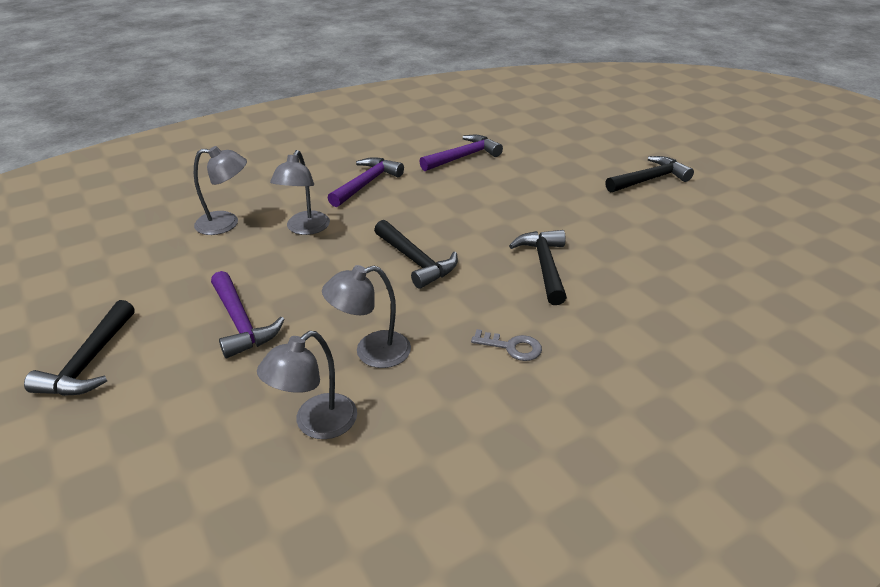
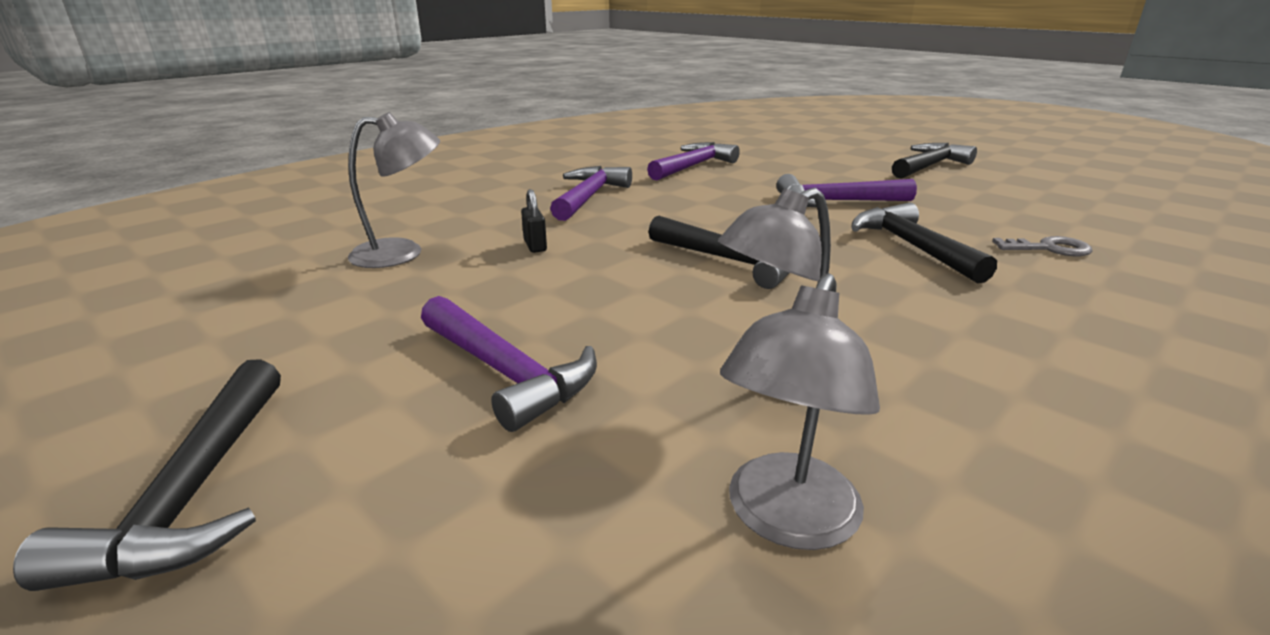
camera: 15 degrees left, 10 degrees down
grey lamp [270,150,330,235] -> black padlock [521,189,547,253]
grey key [471,329,542,361] -> grey key moved to [992,236,1093,256]
none -> purple hammer [776,174,917,207]

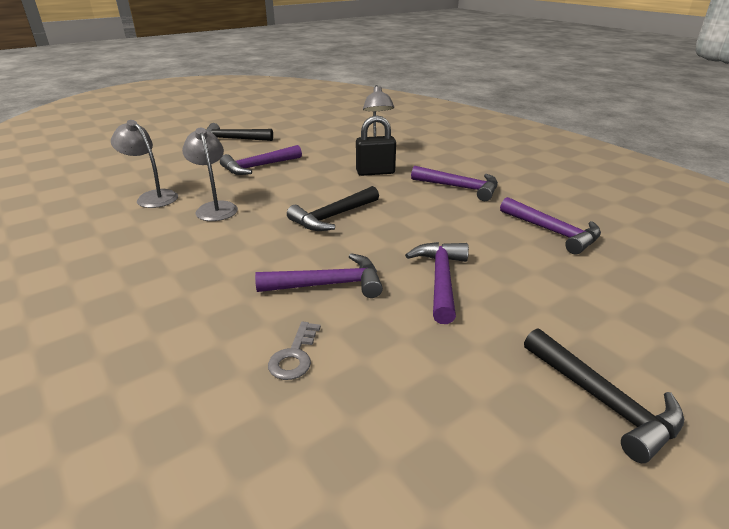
camera: 100 degrees right, 5 degrees up
black padlock [521,189,547,253] -> black padlock [356,115,396,176], size x1.89
black hammer [851,202,997,284] -> purple hammer [255,253,383,298]

